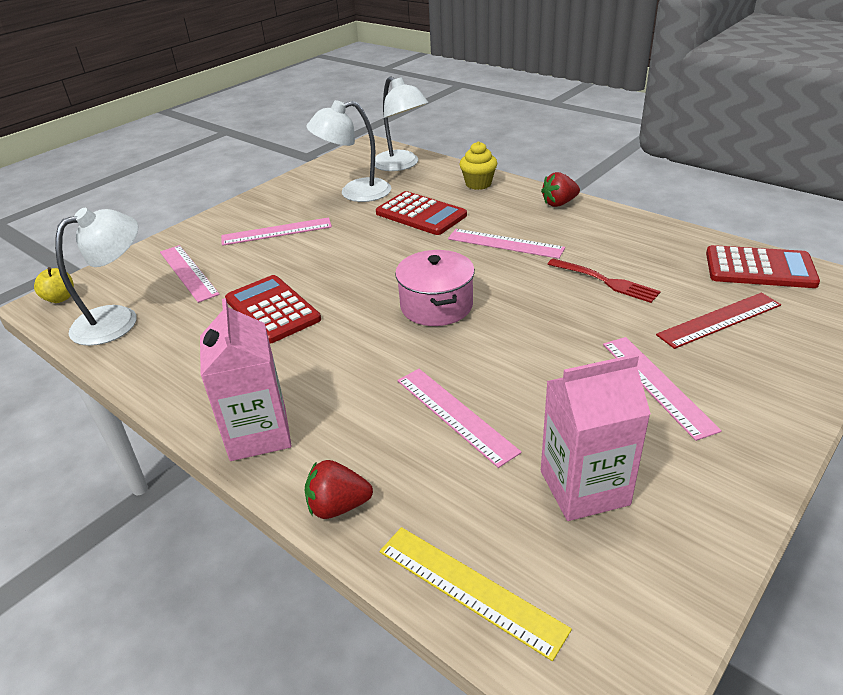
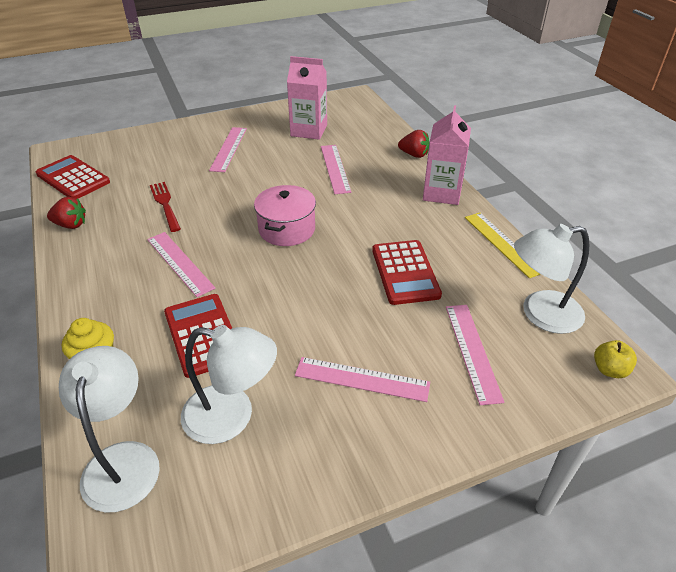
camera: 155 degrees left, 5 degrees up
yellow ruler [380,527,572,661] -> yellow ruler moved to [465,212,540,278]
red strawberry [541,172,580,207] -> red strawberry moved to [47,197,86,229]
red ruler [656,293,781,349] -> none

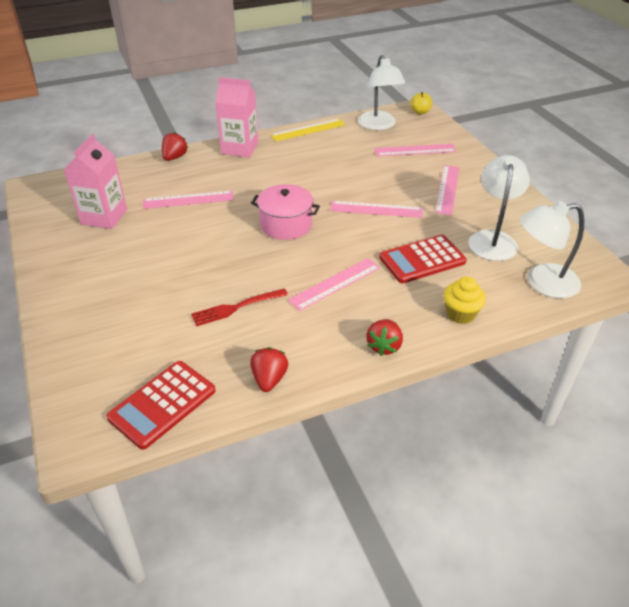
camera: 90 degrees left, 0 degrees up
pink ruler [209,127,247,172] -> pink ruler moved to [331,201,423,218]
red calculator [372,240,442,305] -> none
none -> red strawberry [366,319,403,356]

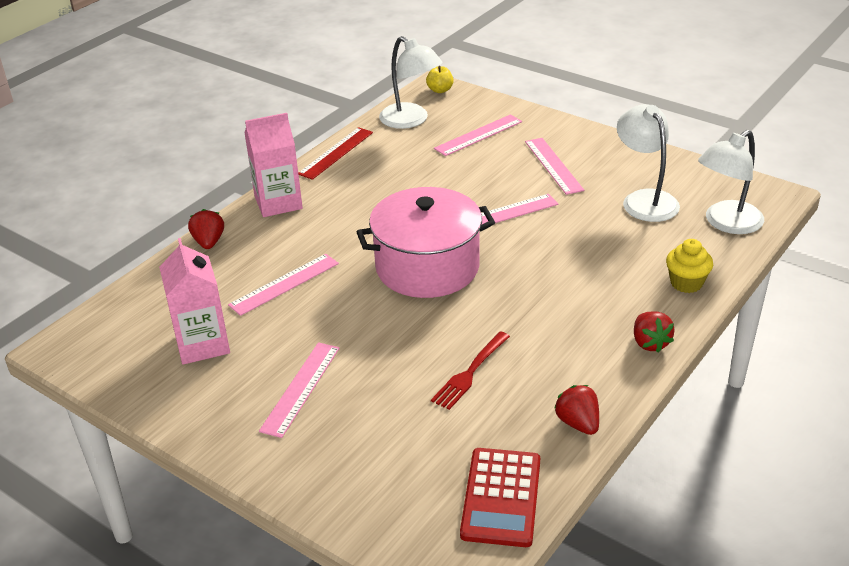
camera: 30 degrees left, 5 degrees down
pink pot [251,184,320,240] -> pink pot [357,187,495,298], size x1.58
yellow ruler [270,119,346,141] -> red ruler [298,127,373,180]
pink ruler [288,258,380,311] -> pink ruler moved to [259,342,340,438]
red calculator [379,235,467,283] -> none

